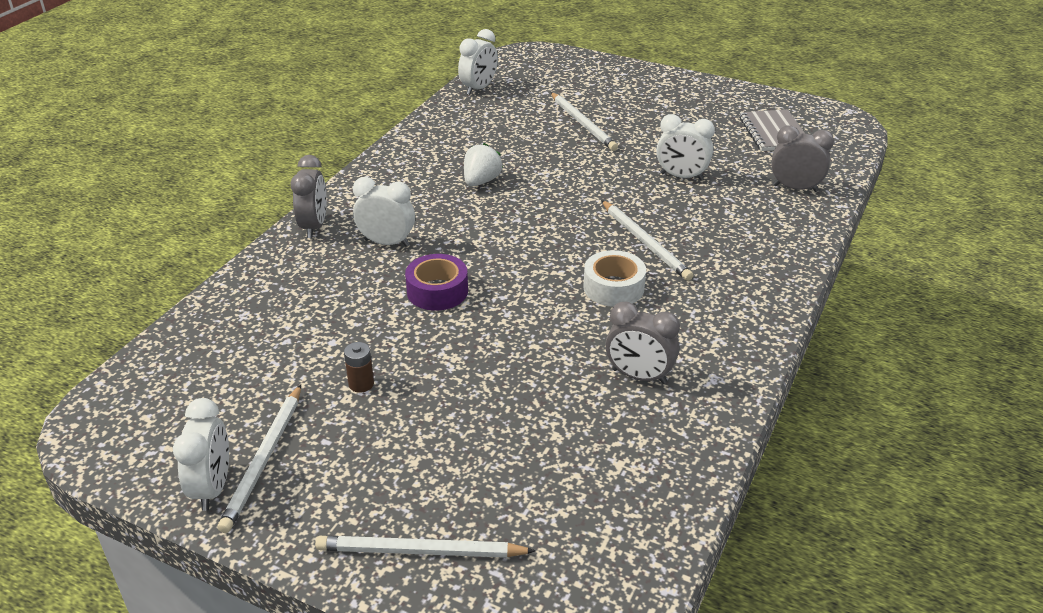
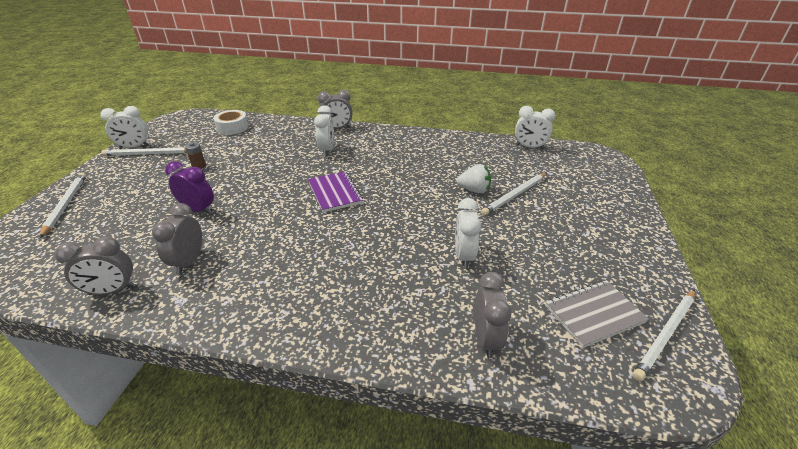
camera: 75 degrees right, 0 degrees up
purple tape [405,254,468,311] -> none
white strawberry [464,143,503,186] -> white strawberry moved to [457,164,491,193]
white tape [583,250,646,307] -> white tape moved to [213,110,249,135]
white pencil [601,200,694,281] -> white pencil moved to [632,290,695,382]
none -> grey clock [55,237,135,295]
none -> purple clock [165,161,214,214]
none -> purple notebook [308,171,363,213]

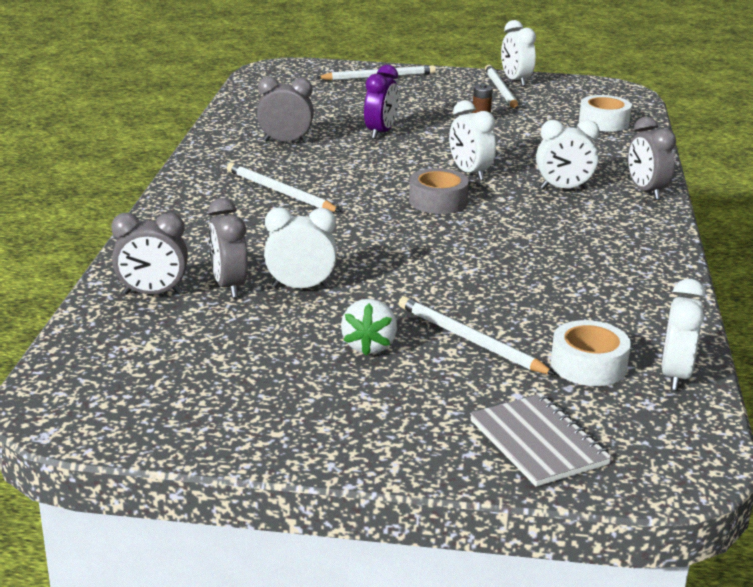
camera: 85 degrees right, 10 degrees down
grey clock [55,237,135,295] -> grey clock moved to [208,198,248,298]
purple notebook [308,171,363,213] -> grey tape [409,168,469,214]
white strawberry [457,164,491,193] -> white strawberry moved to [341,299,397,356]
grey notebook [545,280,649,348] -> grey notebook moved to [470,393,612,487]
white pencil [632,290,695,382] -> white pencil moved to [227,163,341,212]
none -> white clock [449,100,496,180]
none -> white tape [551,320,631,386]

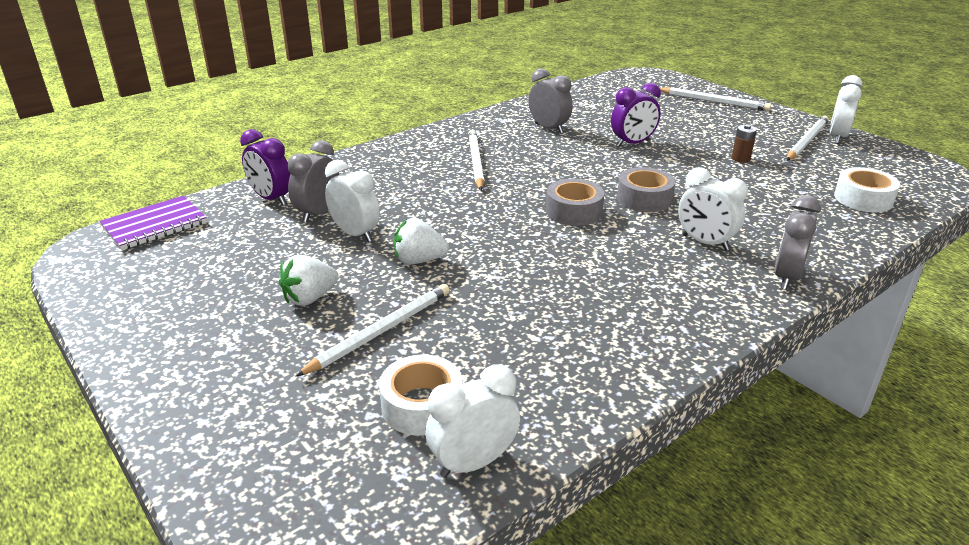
camera: 45 degrees right, 5 degrees up
grey clock [111,212,188,294] -> purple clock [240,129,290,206]
white pencil [399,296,556,375] -> white pencil turned 45 degrees clockwise [295,284,450,377]
white clock [449,100,496,180] -> grey tape [617,167,675,212]
grey notebook [470,393,612,487] -> none
none -> purple notebook [100,196,207,250]
none -> white strawberry [394,218,449,265]

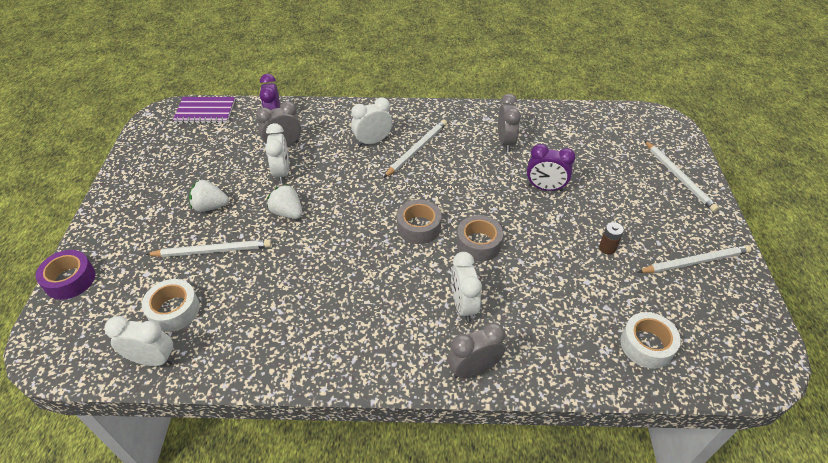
camera: 40 degrees right, 15 degrees up
white clock [829,75,862,144] -> white clock moved to [351,98,392,146]
none -> purple tape [36,250,95,300]

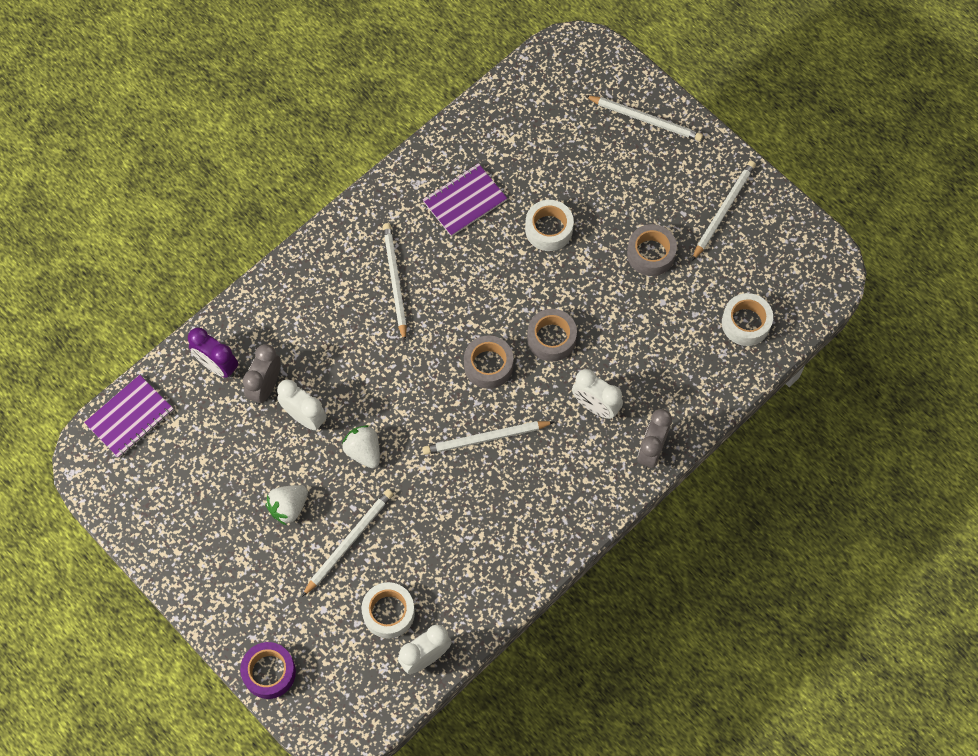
camera: 45 degrees left, 20 degrees up
white strawberry [267,184,302,219] -> white strawberry turned 60 degrees clockwise [342,425,380,468]
white clock [351,98,392,146] -> none
grey clock [498,94,521,151] -> purple notebook [422,163,507,237]
purple clock [527,144,576,191] -> white tape [525,200,574,251]
brown battery [599,222,624,255] -> grey tape [627,224,677,276]
none -> white pencil [422,421,554,455]

